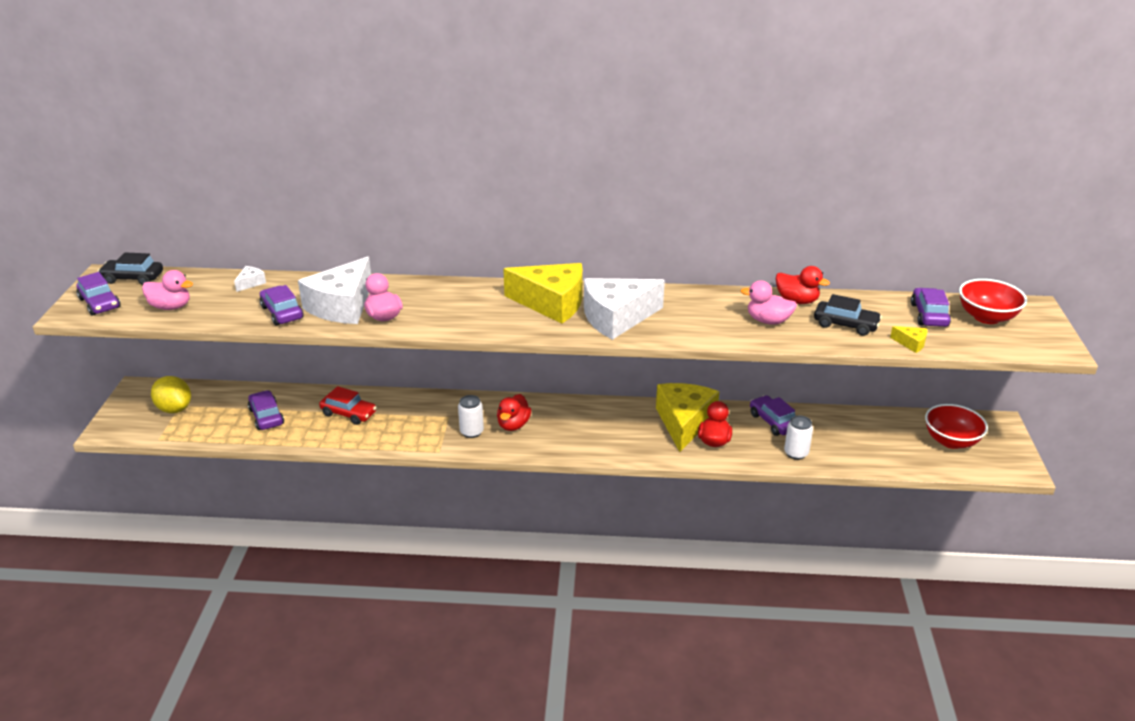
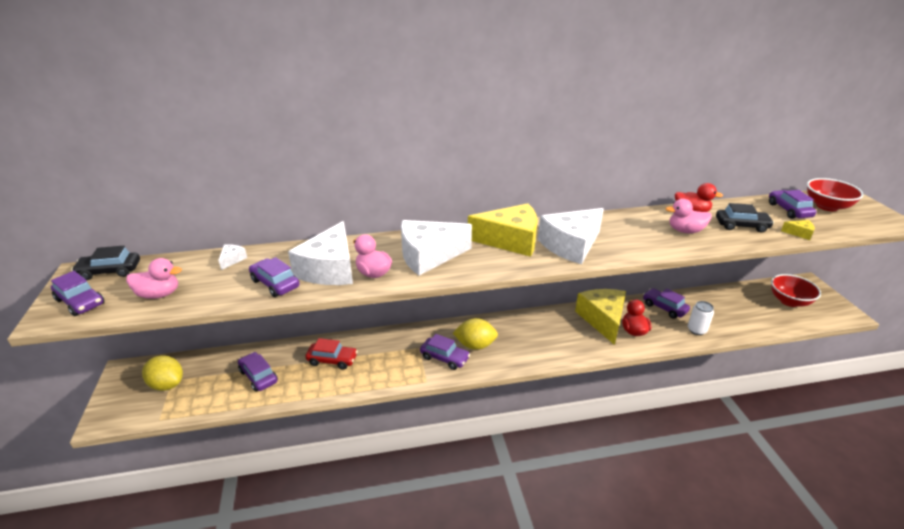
camera: 15 degrees left, 0 degrees up
white can [458,395,484,438] -> purple car [420,334,470,370]
red duck [497,394,531,431] -> yellow lemon [453,318,498,350]
none -> white cheese [401,220,472,276]

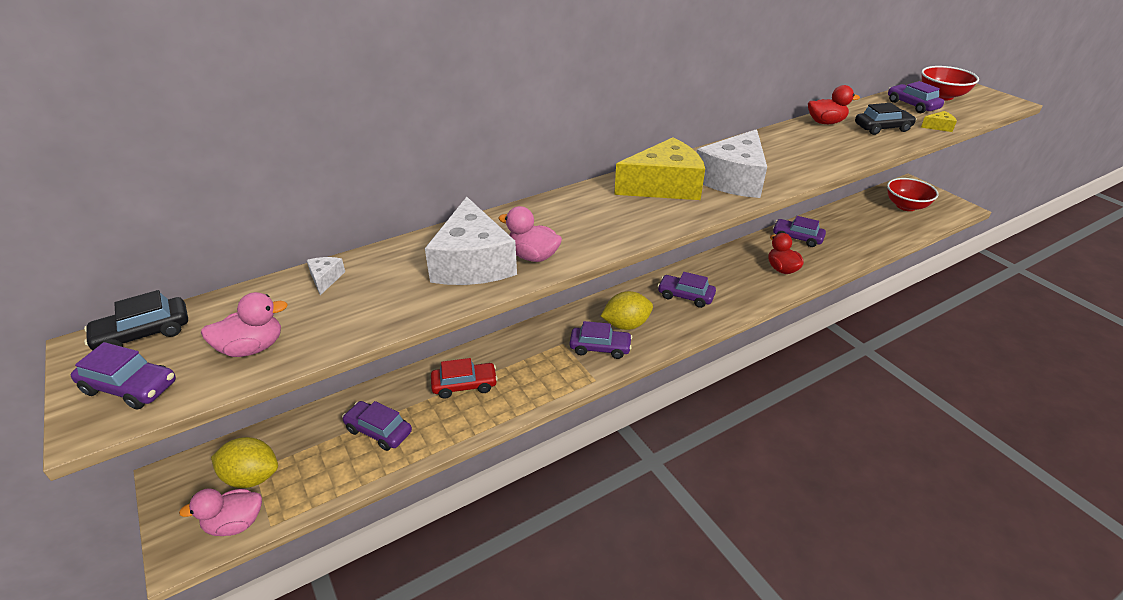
camera: 20 degrees left, 5 degrees up
purple car [249,257,299,297] -> purple car moved to [658,272,716,308]
white cheese [401,220,472,276] -> none
yellow cheese [575,289,626,345] -> none
pink duck [666,199,712,233] -> pink duck moved to [179,488,262,536]
white can [688,301,714,335] -> none

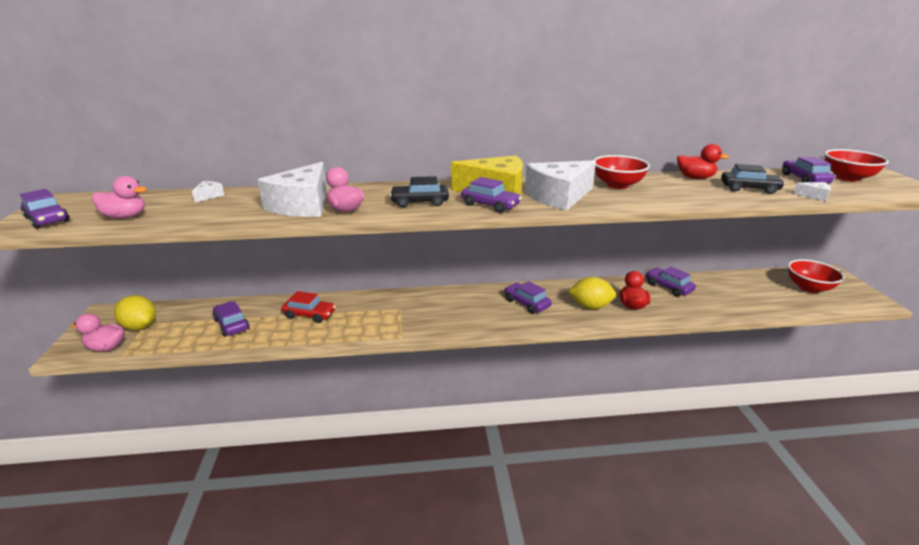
camera: 25 degrees right, 10 degrees down
black car [84,290,188,351] -> black car moved to [390,176,449,207]
purple car [570,321,632,359] -> purple car moved to [461,177,522,213]
yellow lemon [601,291,653,330] -> yellow lemon moved to [568,277,616,309]
yellow cheese [921,111,957,132] -> white cheese [793,182,831,202]
none -> red bowl [594,155,650,189]

